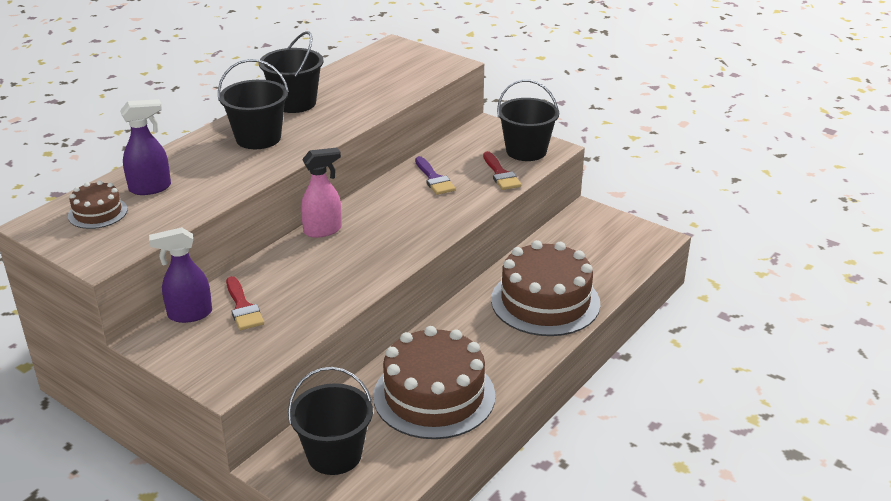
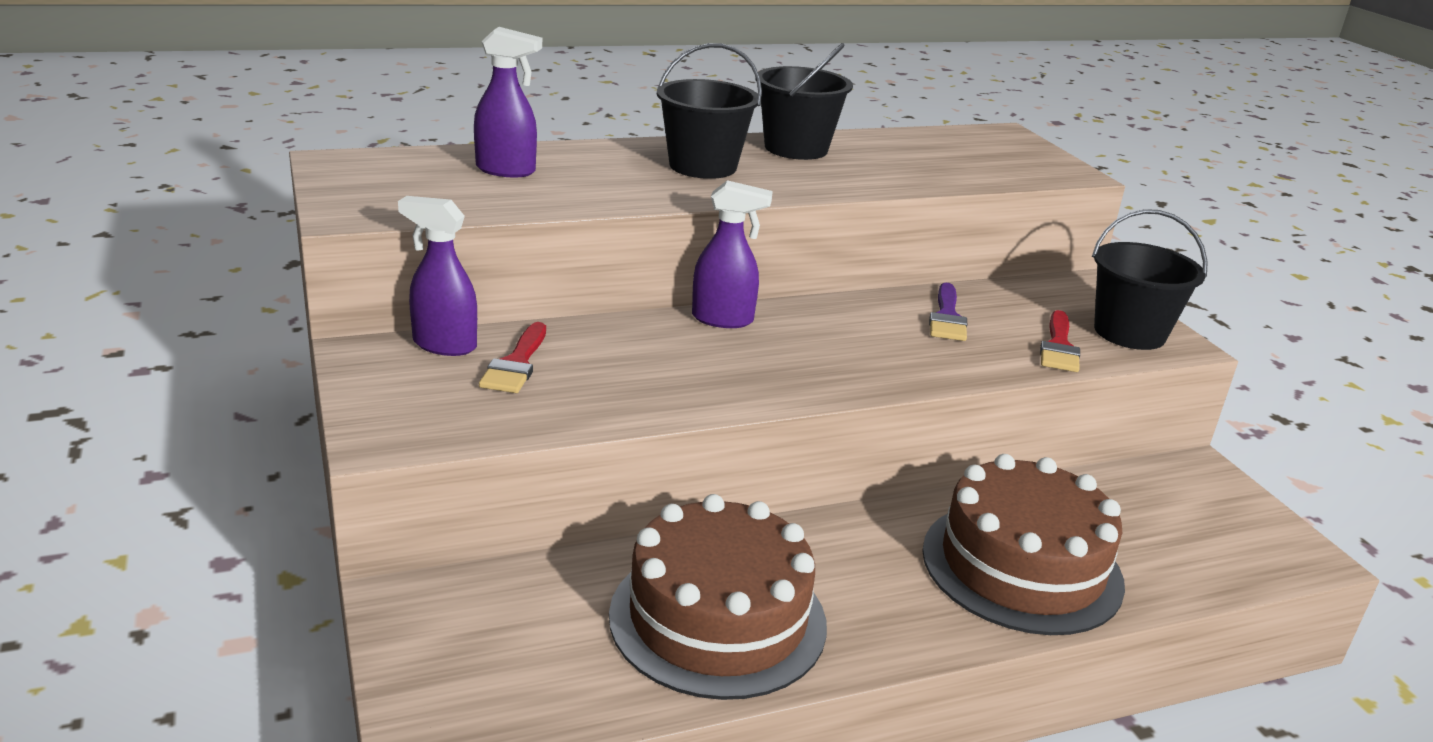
camera: 30 degrees right, 5 degrees down
brown cake [68,180,128,229] -> none
black bucket [288,367,373,475] -> none
pink spray bottle [301,148,342,238] -> purple spray bottle [692,180,773,328]

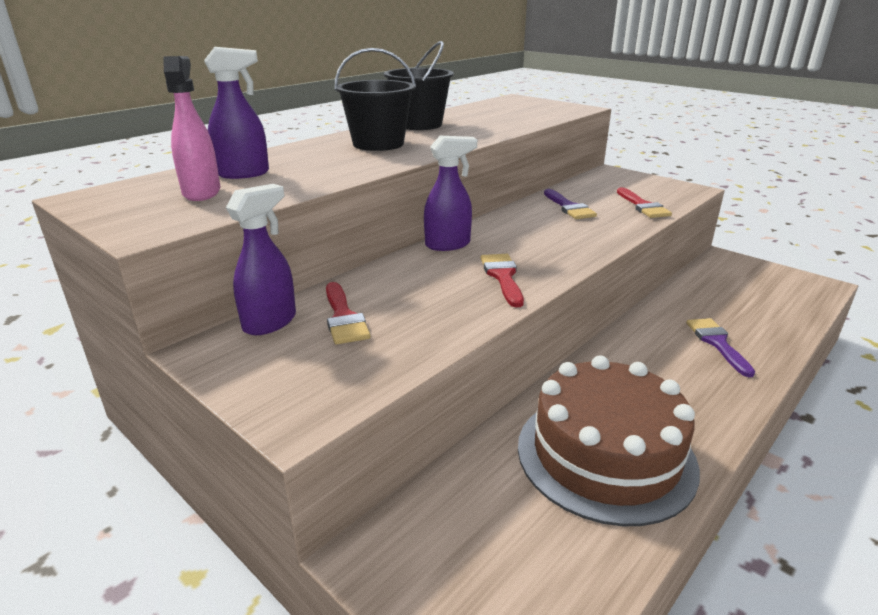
camera: 25 degrees left, 0 degrees up
purple spray bottle [398,196,477,356] -> purple spray bottle turned 135 degrees clockwise [226,184,296,335]
brown cake [922,454,1125,635] -> purple brush [686,318,755,377]
black bucket [1092,209,1208,350] -> none
none -> pink spray bottle [163,56,220,201]
none -> red brush [481,254,524,307]

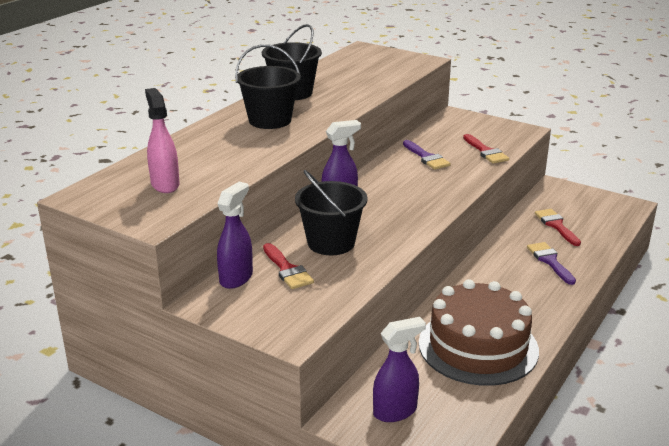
camera: 10 degrees left, 0 degrees up
purple spray bottle [204,47,269,179] -> purple spray bottle moved to [373,317,426,422]
red brush [481,254,524,307] -> red brush moved to [535,209,581,246]
none -> black bucket [295,170,368,255]

